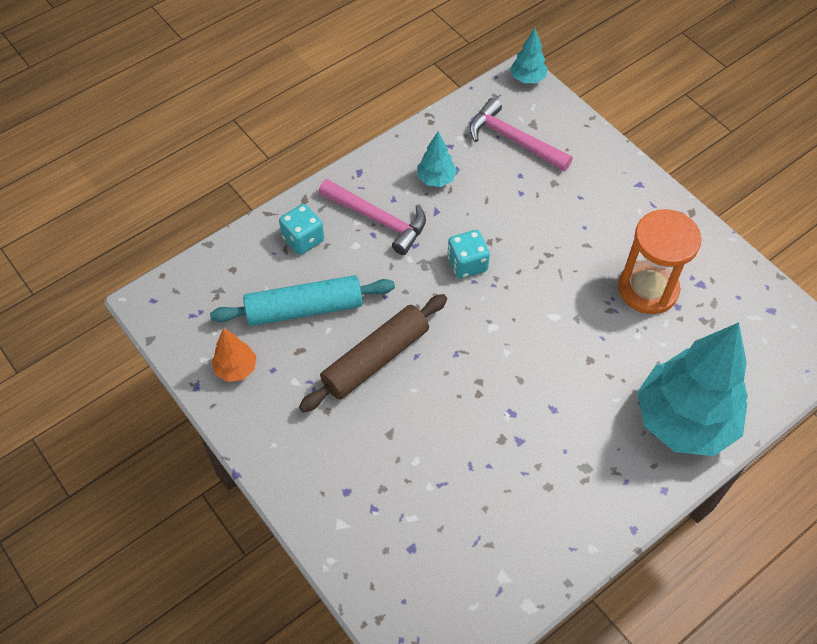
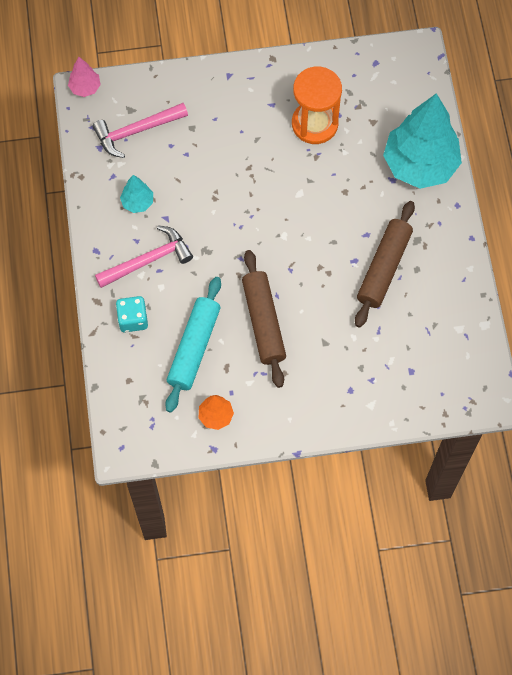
camera: 60 degrees left, 10 degrees up
turquoise dice [447,230,490,279] -> none
turquoise tree [510,28,547,83] -> pink tree [68,57,101,97]
none -> brown rolling pin [355,201,415,327]

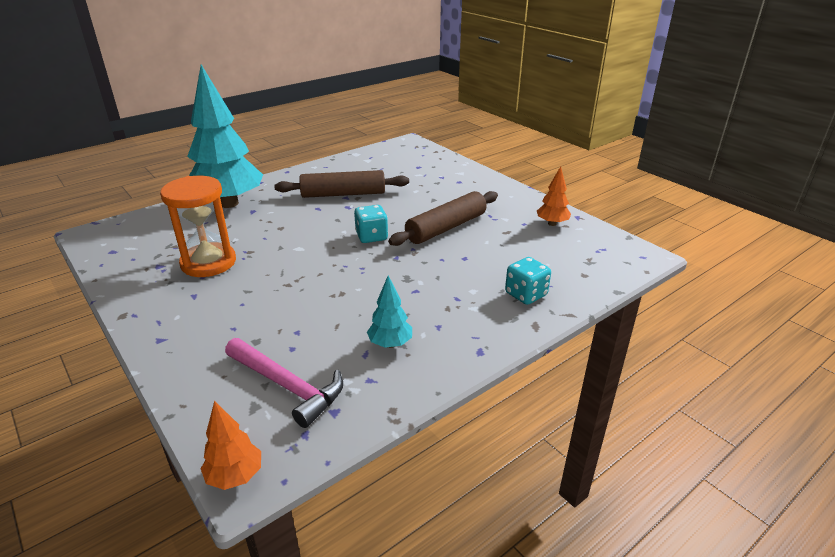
camera: 120 degrees left, 35 degrees down
pink tree [68,57,101,97] -> orange tree [201,401,261,490]
pink hammer [95,225,193,288] -> none
turquoise rolling pin [165,277,221,413] -> none
none -> turquoise dice [354,205,388,243]

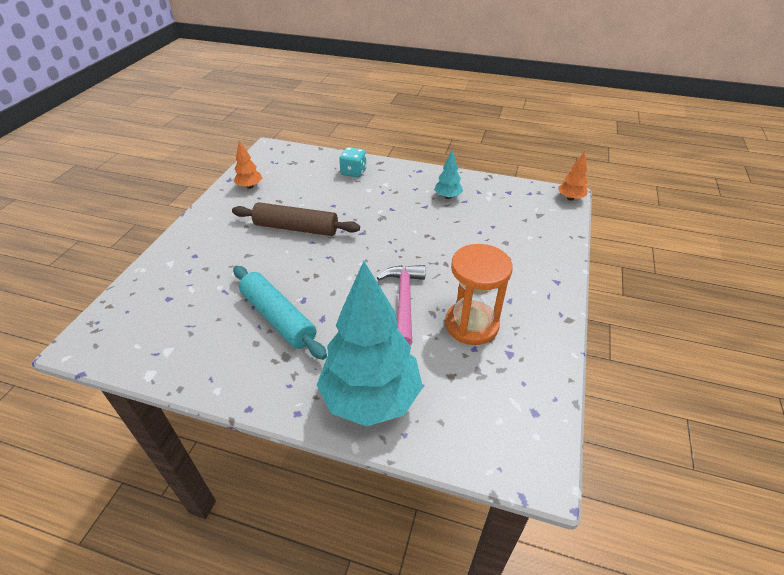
camera: 125 degrees left, 10 degrees up
pink hammer [225,338,343,428] -> pink hammer moved to [377,265,425,346]
brown rolling pin [274,170,409,198] -> turquoise rolling pin [233,266,327,360]
turquoise dice [354,205,388,243] -> none

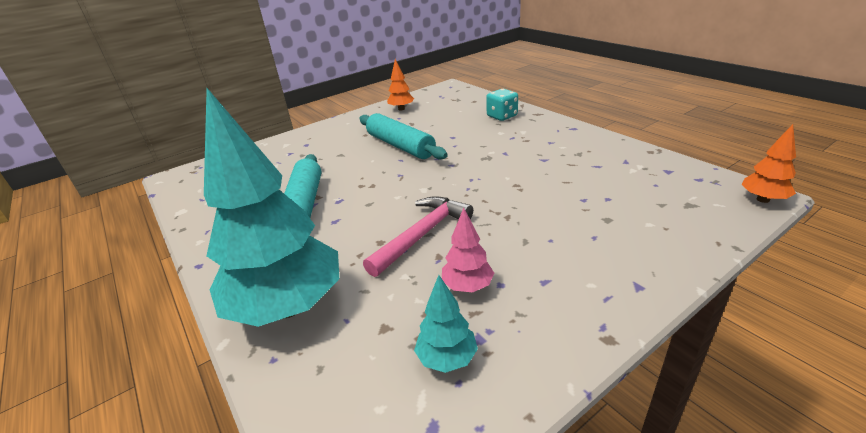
camera: 40 degrees right, 10 degrees down
brown rolling pin [232,202,360,236] -> turquoise rolling pin [359,113,448,160]
turquoise tree [434,150,463,199] -> turquoise tree moved to [414,275,478,373]
orange hourglass [445,244,513,345] -> pink tree [442,208,494,293]

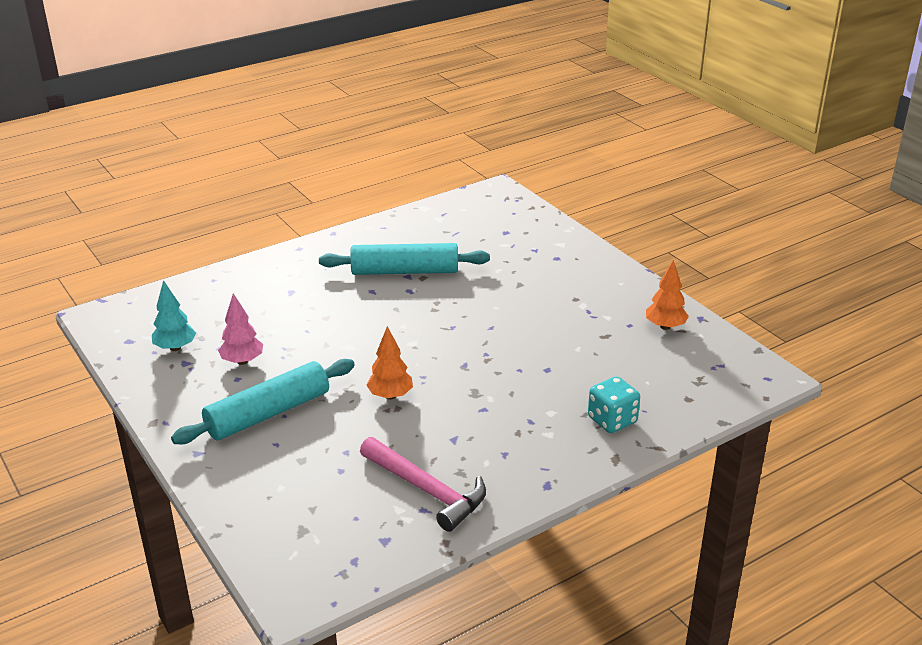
camera: 90 degrees right, 0 degrees up
turquoise tree [204,88,339,327] -> none
turquoise rolling pin [359,113,448,160] -> turquoise rolling pin moved to [171,359,355,444]
pink hammer [363,196,473,277] -> pink hammer moved to [360,437,486,532]
orange tree [741,124,796,203] -> orange tree moved to [366,326,413,400]

